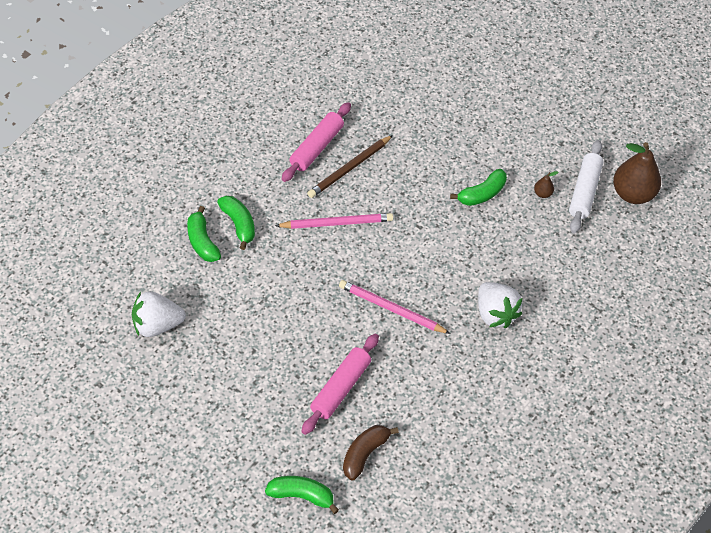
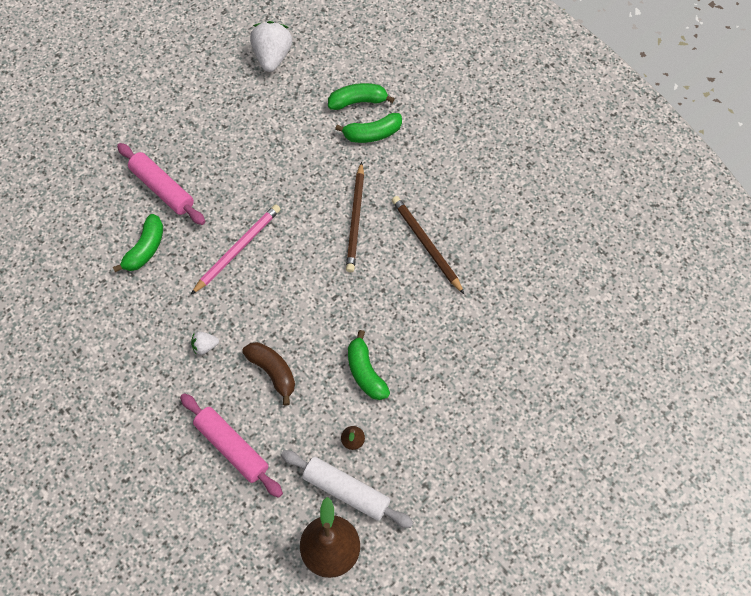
camera: 105 degrees right, 10 degrees up
green banana [265,476,339,514] -> green banana moved to [113,214,163,272]
pink pencil [275,213,393,229] -> brown pencil [346,161,364,272]
pink rolling pin [281,102,351,182] -> pink rolling pin moved to [180,393,283,498]
brown banana [343,425,399,480] -> brown banana moved to [242,342,295,405]
white strawberry [478,282,522,328] -> white strawberry [191,331,219,355], size x0.48

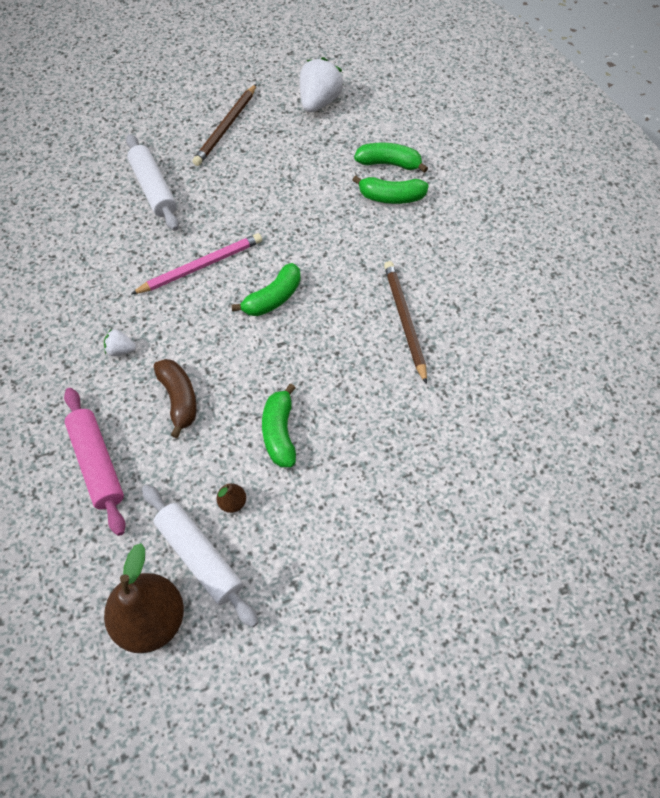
camera: 20 degrees right, 5 degrees down
green banana [113,214,163,272] -> green banana moved to [231,263,301,316]
pink rolling pin [117,143,205,225] -> white rolling pin [126,134,179,231]
brown pencil [346,161,364,272] -> brown pencil moved to [192,84,257,166]

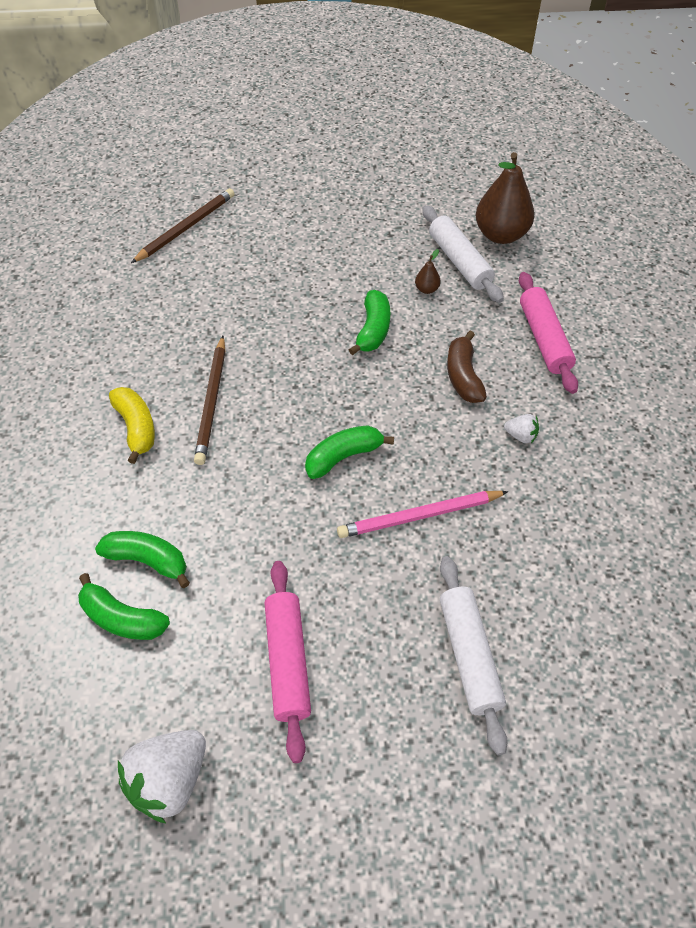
camera: 165 degrees left, 5 degrees down
brown pencil [192,84,257,166] -> brown pencil moved to [131,188,235,263]
none -> yellow banana [109,387,155,464]
none -> pink rolling pin [265,561,311,763]

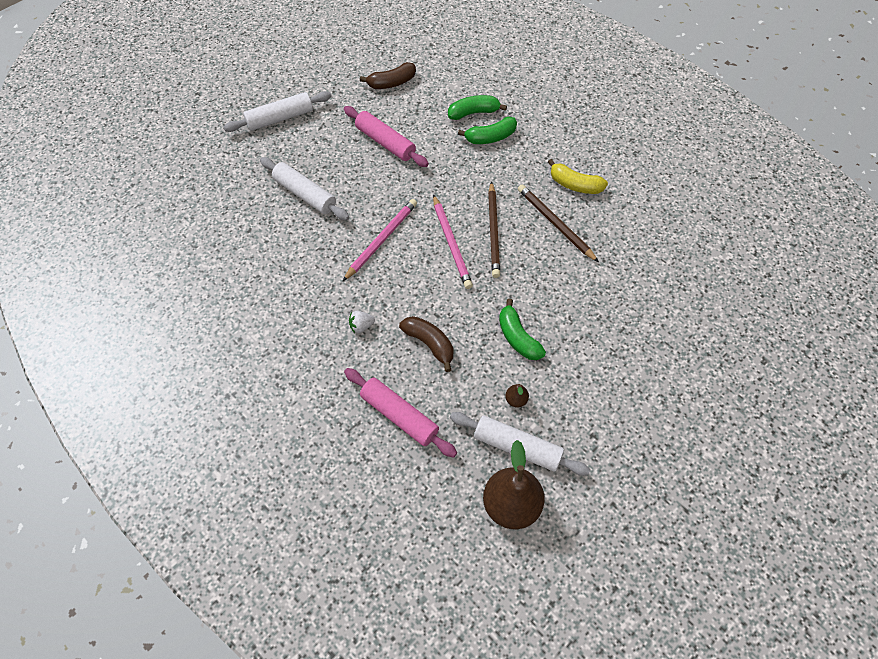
camera: 140 degrees right, 5 degrees up
white strawberry [118,730,206,824] -> brown banana [360,62,416,89]
brown pencil [131,188,235,263] -> brown pencil moved to [488,181,500,278]
green banana [305,425,394,479] -> pink pencil [433,194,473,289]
none -> white rolling pin [224,91,332,132]

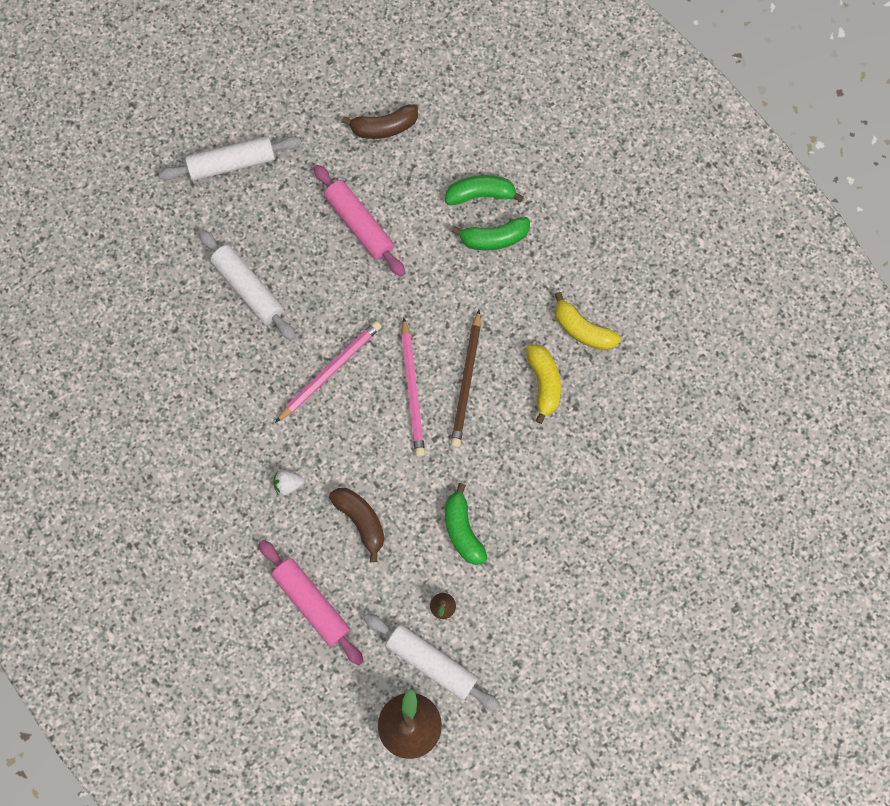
camera: 10 degrees right, 15 degrees up
brown pencil [518,185,599,262] -> yellow banana [526,344,561,424]

